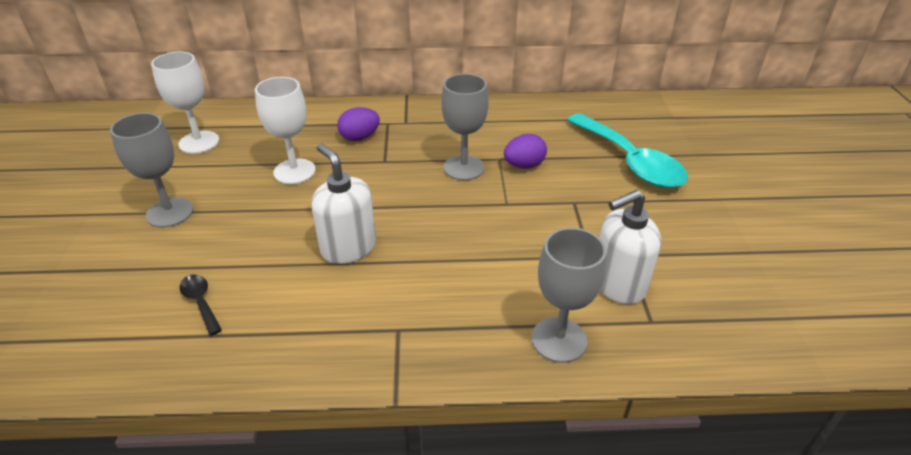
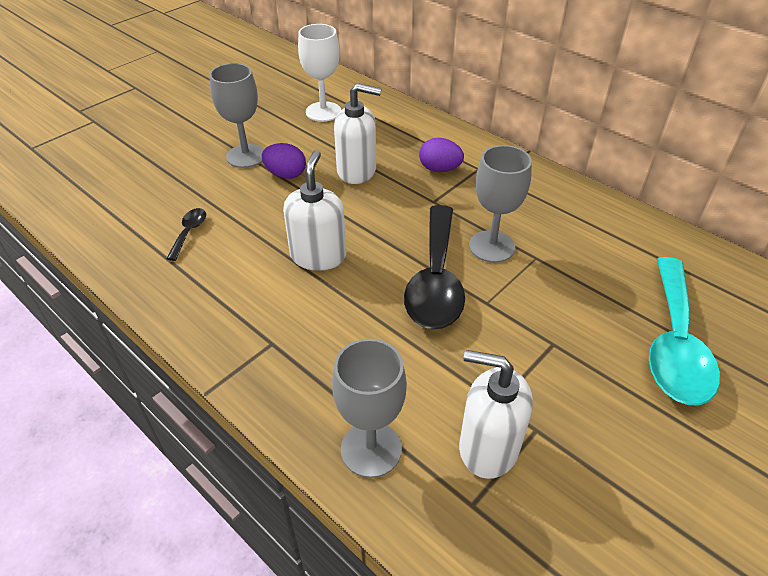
camera: 45 degrees right, 5 degrees up
white goblet [255,77,316,184] -> white soap dispenser [334,83,381,184]
purple egg [504,134,547,168] -> purple egg moved to [261,143,306,179]
none -> black spoon [404,205,465,329]

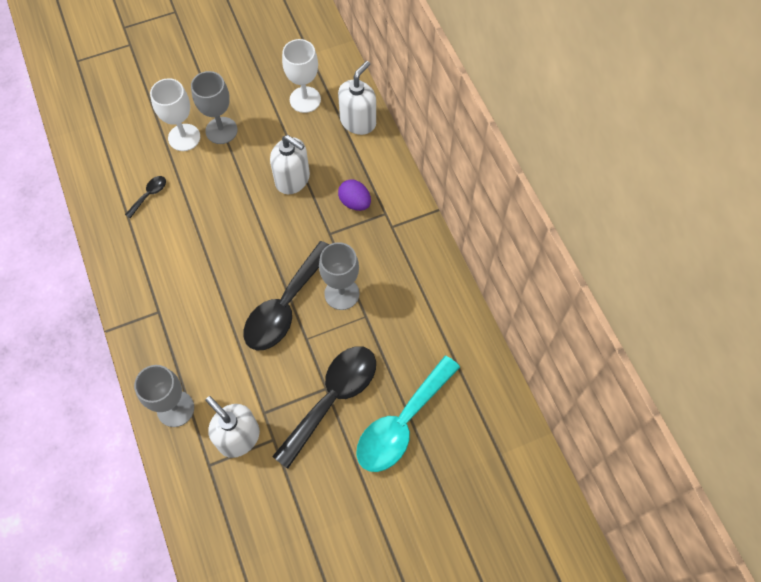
camera: 25 degrees right, 20 degrees up
purple egg [261,143,306,179] -> none
white soap dispenser [283,150,346,271] -> white soap dispenser moved to [338,61,376,135]
none -> white goblet [150,78,200,151]
none -> black spoon [272,346,376,469]

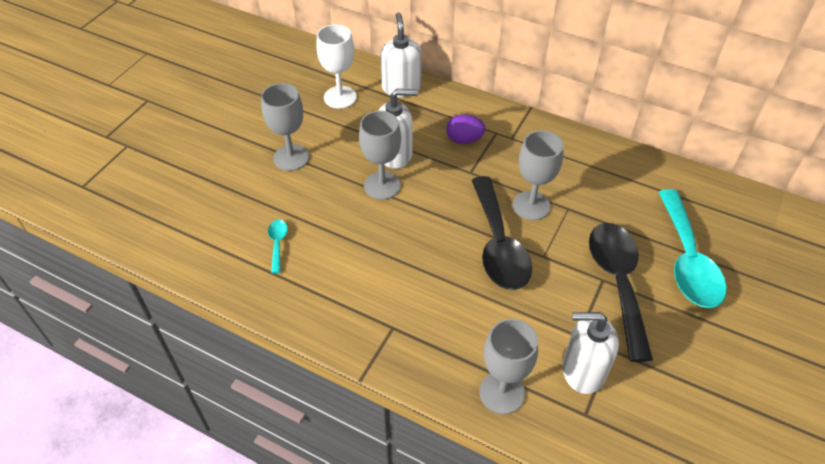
camera: 40 degrees left, 15 degrees down
black spoon [125,176,166,218] -> turquoise spoon [268,220,288,274]
white goblet [150,78,200,151] -> none
none -> grey goblet [359,111,401,200]

